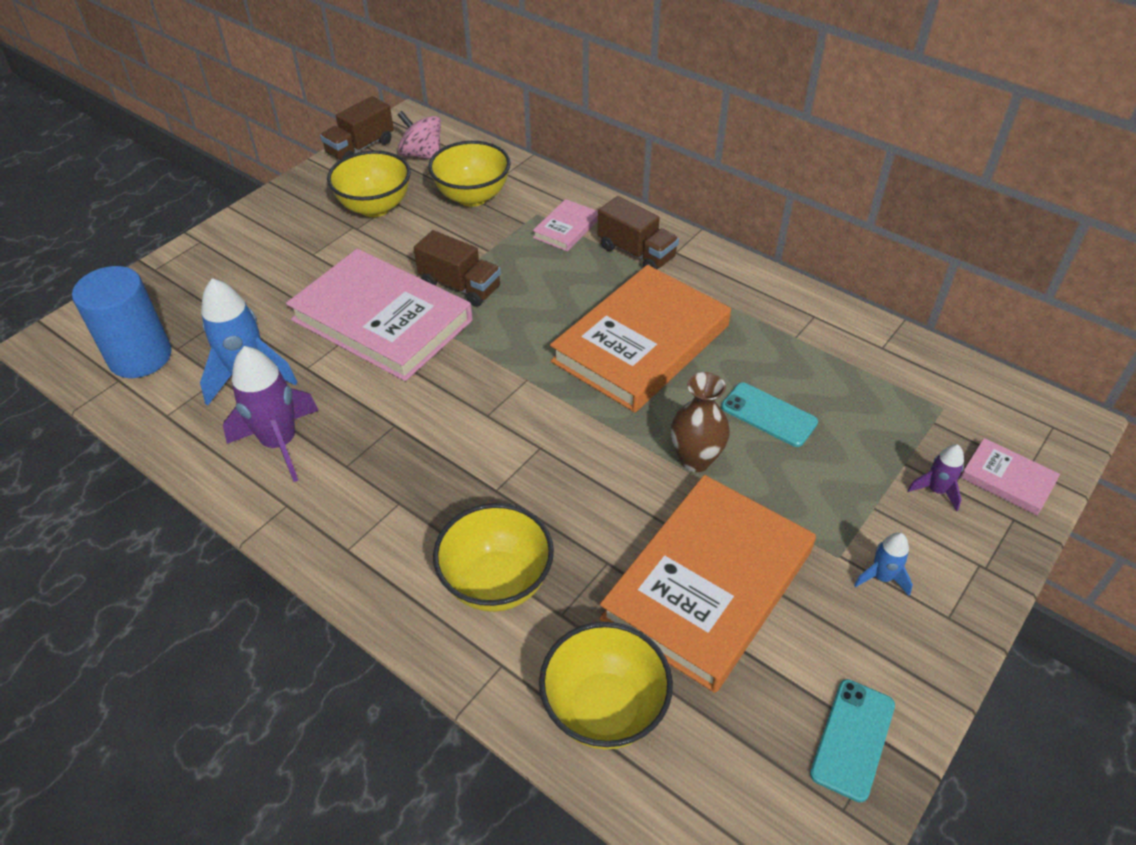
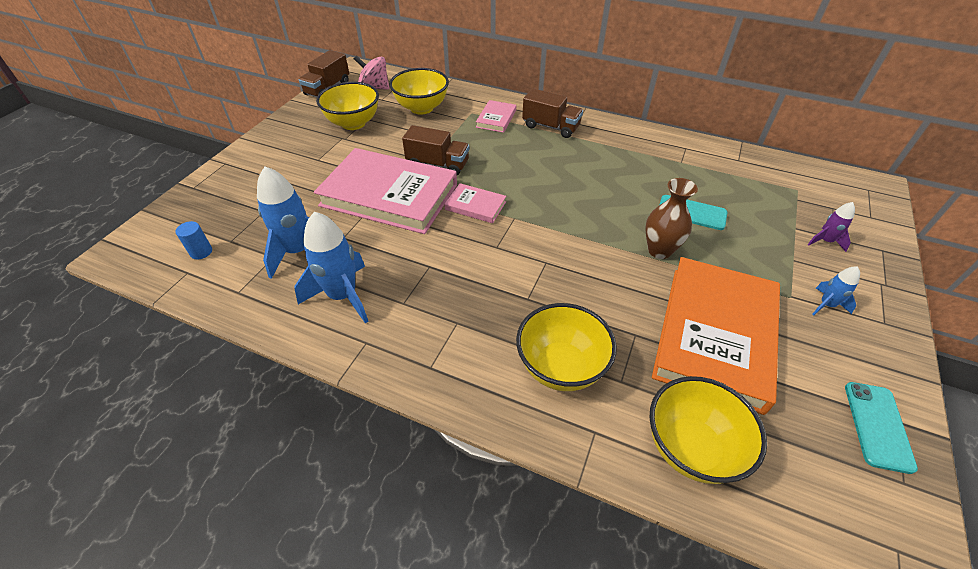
camera: 15 degrees left, 0 degrees up
blue cylinder [72,266,172,378] -> blue cylinder [175,221,212,259], size x0.42
purple rocket [223,346,319,482] -> blue rocket [294,212,369,323]
orange book [550,265,731,412] -> none
pink book [960,438,1060,515] -> pink book moved to [445,183,506,223]

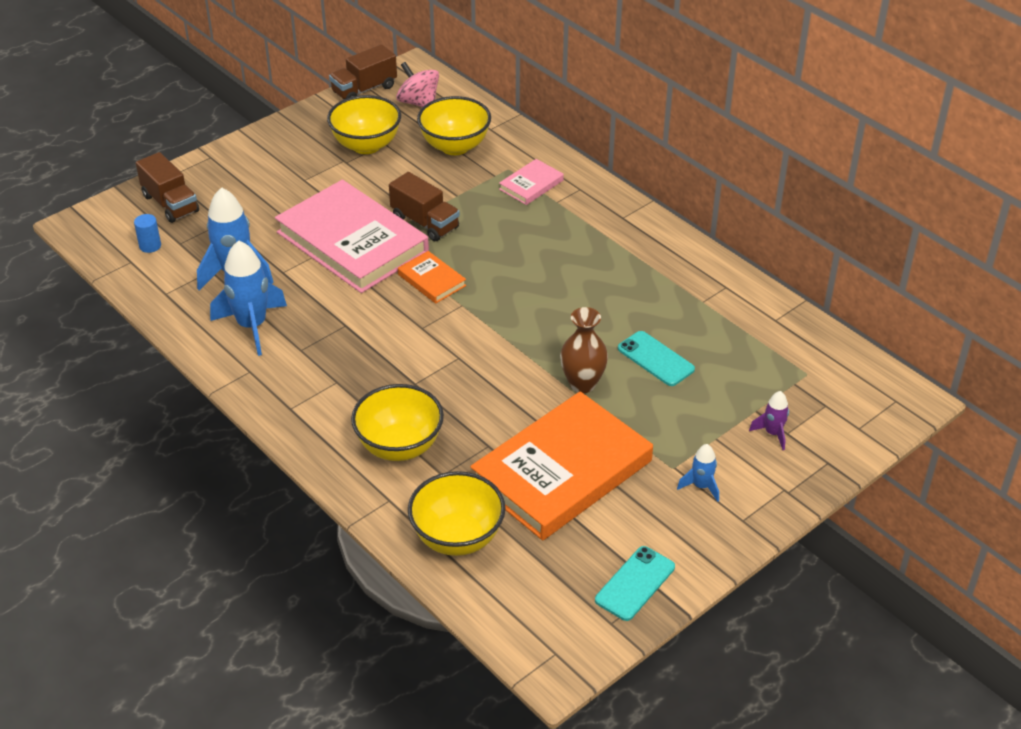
camera: 25 degrees right, 5 degrees down
pink book [445,183,506,223] -> orange book [398,251,466,303]
brown truck [522,88,583,138] -> brown truck moved to [136,152,199,223]

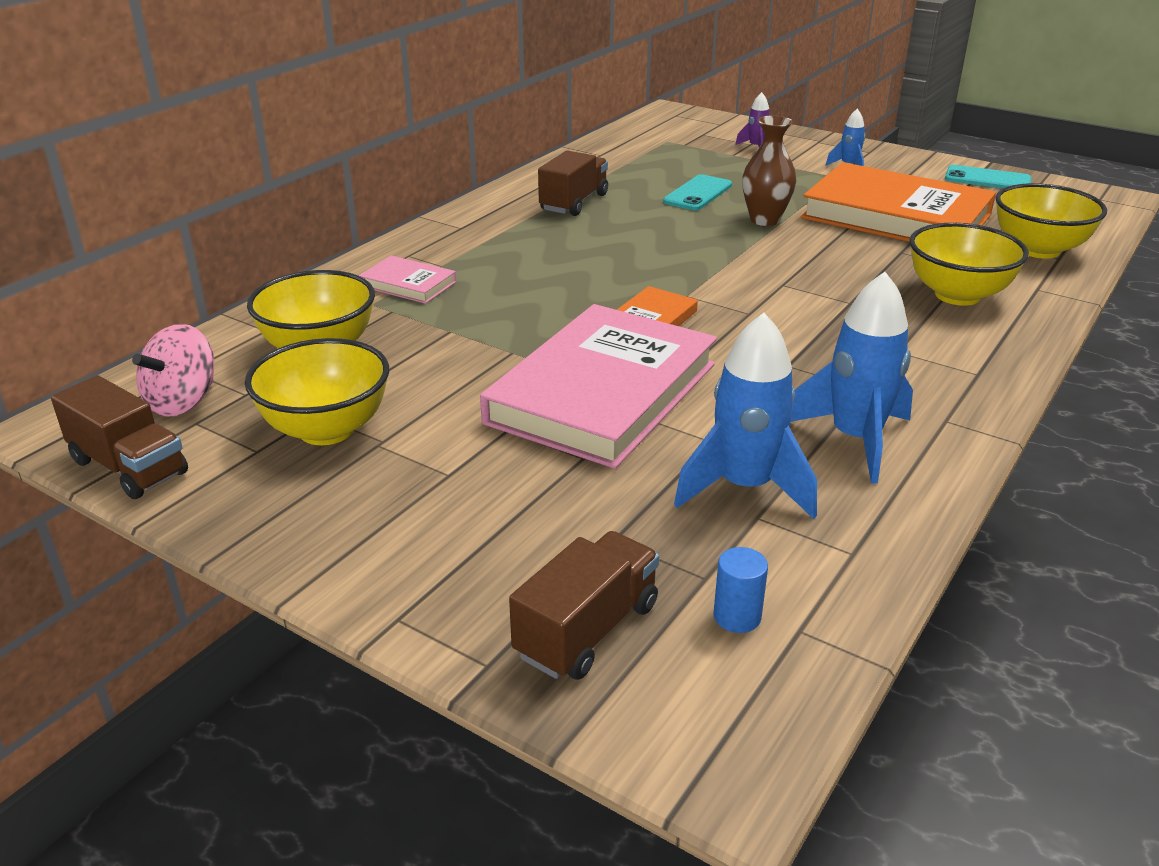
camera: 105 degrees left, 10 degrees down
brown truck [389,172,460,242] -> brown truck moved to [538,150,608,216]

